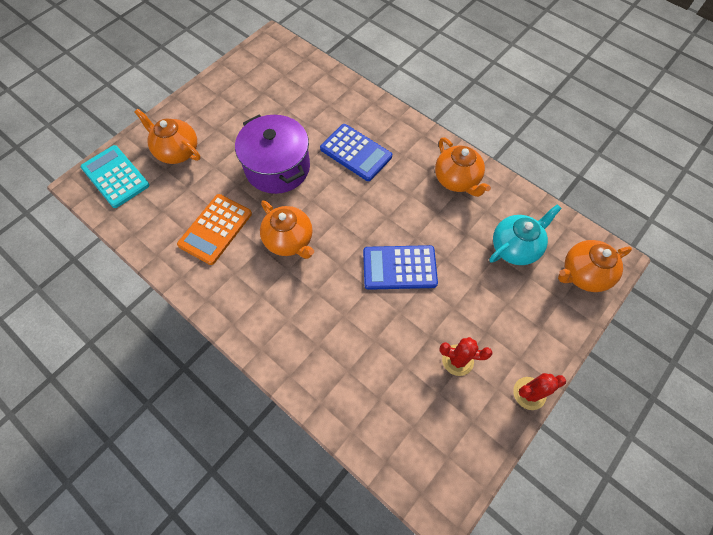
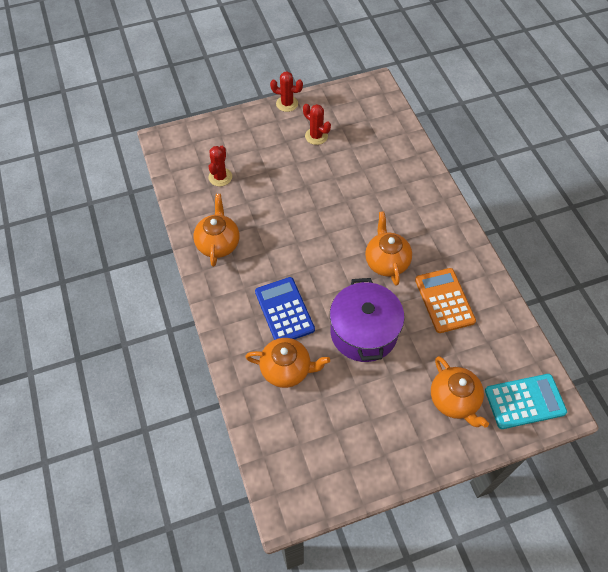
camera: 150 degrees left, 5 degrees down
turquoise calculator [81,145,150,208] -> turquoise calculator turned 90 degrees counterclockwise [485,374,567,429]
orange calculator [177,194,252,265] -> orange calculator turned 75 degrees counterclockwise [415,268,476,333]
blue calculator [363,245,438,290] -> none
turquoise teapot [489,204,562,265] -> red cactus [208,146,232,186]
orange teapot [558,240,632,292] -> orange teapot moved to [245,338,330,388]

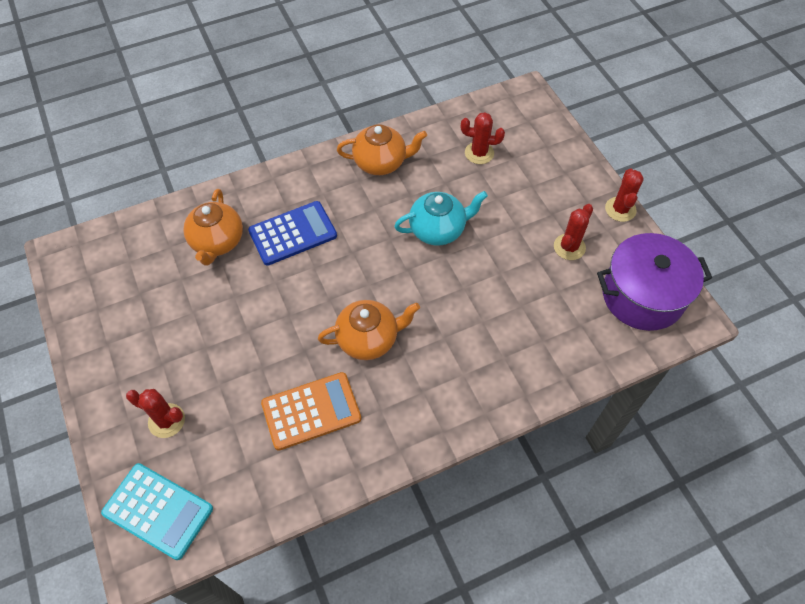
camera: 85 degrees right, 0 degrees up
purple pot [330,278,404,362] -> purple pot moved to [597,233,712,331]
orange teapot [431,356,489,428] -> red cactus [126,389,185,438]
turquoise calculator [485,374,567,429] -> turquoise calculator turned 45 degrees counterclockwise [101,463,213,560]
none -> turquoise teapot [394,191,488,246]

